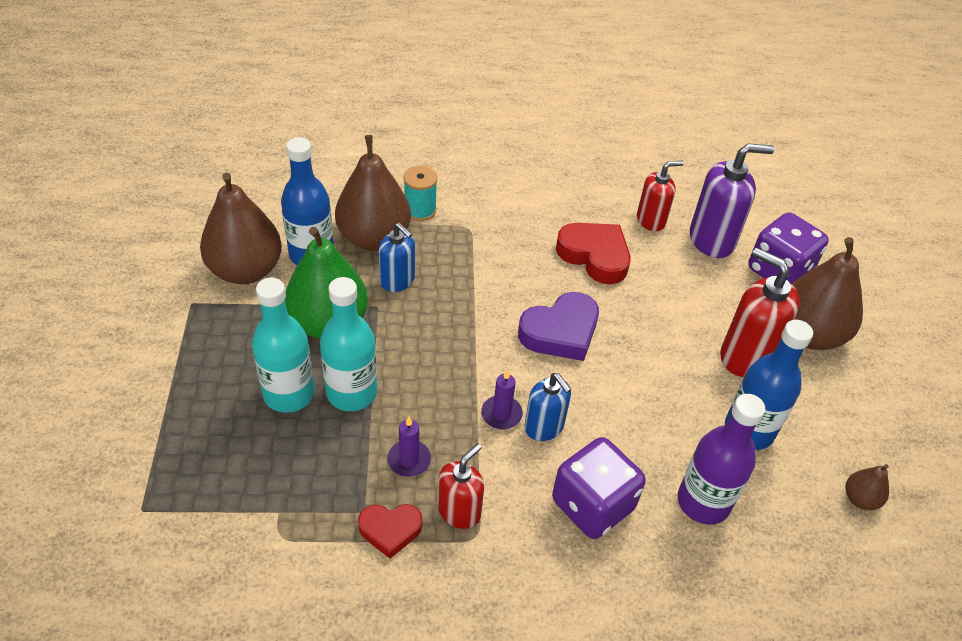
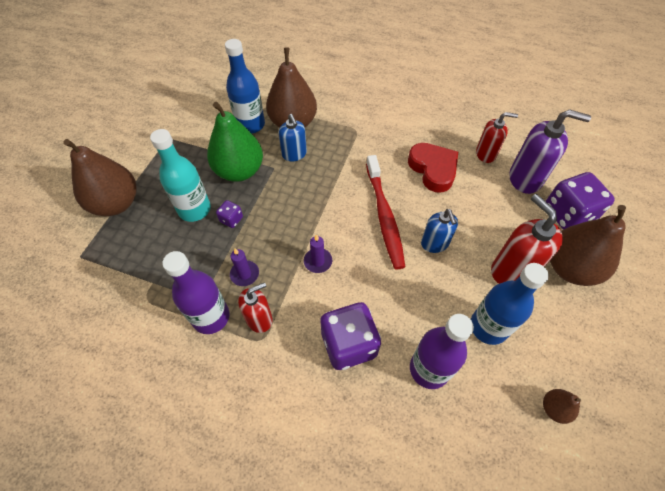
camera: 25 degrees right, 10 degrees up
brown pear [200,173,282,284] -> brown pear moved to [63,139,137,216]
turquoise bottle [320,277,377,411] -> purple dice [216,200,243,228]
red heart [358,504,422,559] -> purple bottle [162,251,229,334]
turquoise spool [404,166,437,221] -> none
purple heart [518,292,599,361] -> red toothbrush [366,155,405,270]
blue soap dispenser [525,373,572,441] -> blue soap dispenser moved to [421,209,458,253]

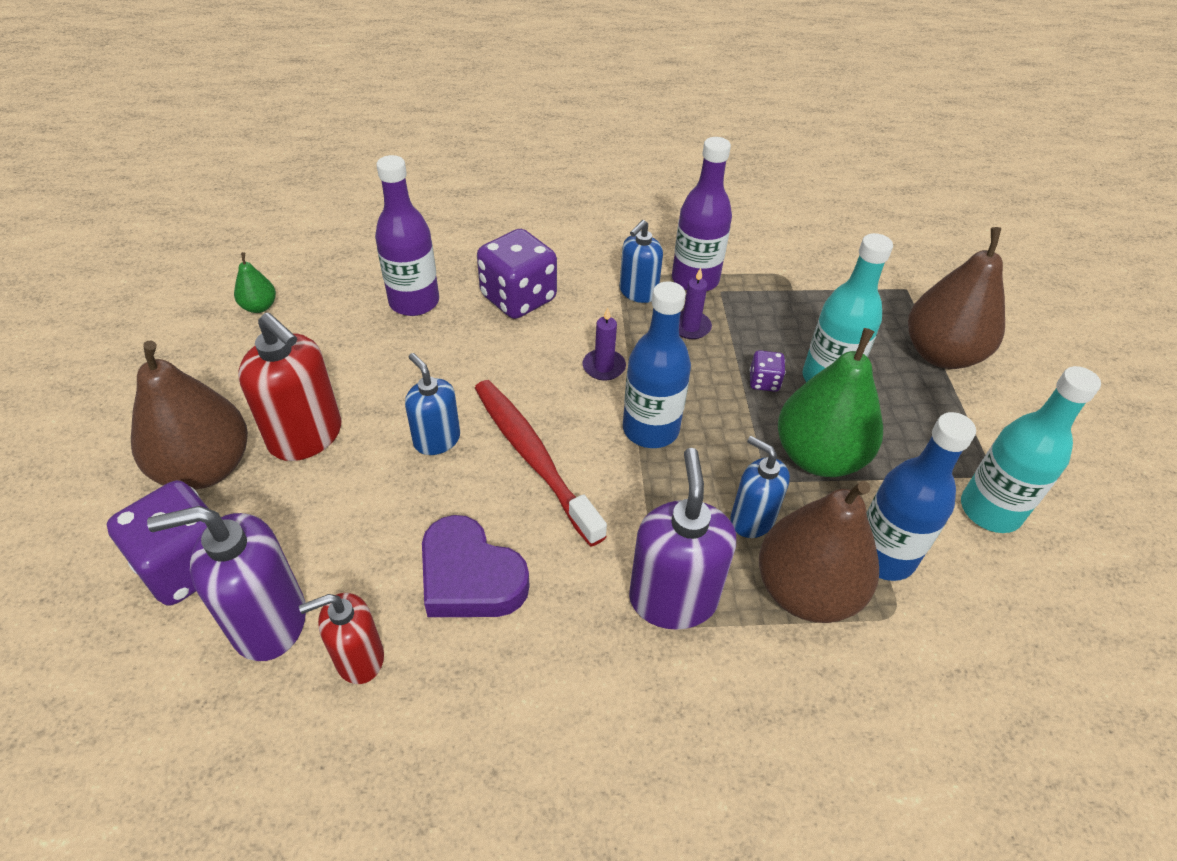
camera: 155 degrees right, 10 degrees down
red soap dispenser [238,282,272,333] -> blue soap dispenser [620,220,663,303]
red heart [408,143,458,193] -> purple heart [422,515,530,617]
blue bottle [471,263,549,345] -> blue bottle moved to [623,281,691,448]
brown pear [543,389,581,424] -> green pear [234,252,276,313]
none -> purple soap dispenser [629,448,736,630]
none -> turquoise bottle [961,366,1101,533]

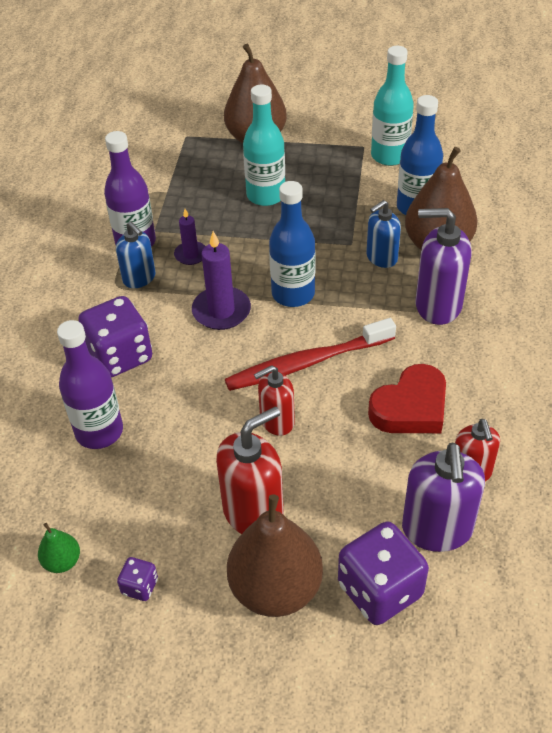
camera: 75 degrees left, 0 degrees up
blue soap dispenser [405,353,460,455] -> red soap dispenser [254,365,295,436]
purple heart [422,515,530,617] -> red heart [368,364,446,433]
purple candle [583,308,626,381] -> purple candle [192,231,251,330], size x1.66
purple dice [750,350,786,392] -> purple dice moved to [117,557,158,601]
green pear [778,328,883,477] -> none

